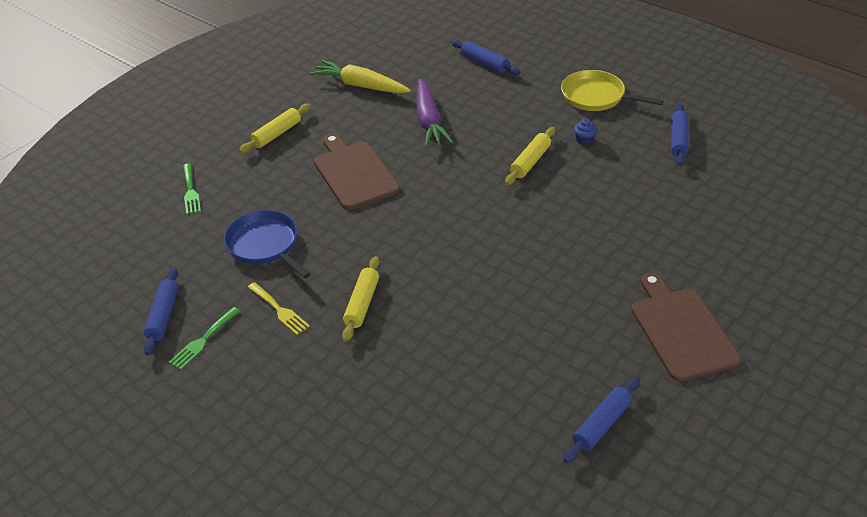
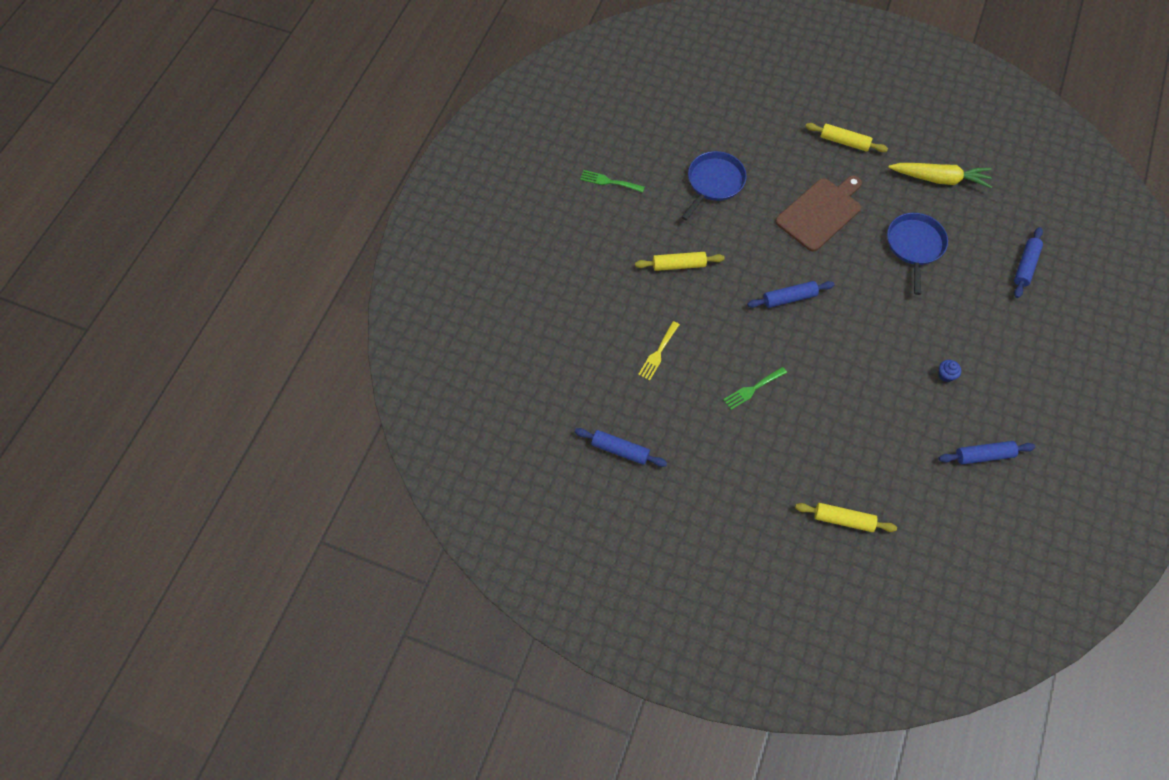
camera: 70 degrees right, 20 degrees up
blue rolling pin [144,267,178,355] -> blue rolling pin moved to [747,281,834,308]
green fork [183,163,201,214] -> green fork moved to [723,367,787,410]
yellow fork [248,282,310,335] -> yellow fork moved to [638,321,680,381]
yellow carrot [310,60,411,93] -> yellow carrot turned 90 degrees clockwise [888,163,992,188]
purple carrot [416,79,453,147] -> blue pan [887,213,948,295]
yellow rolling pin [505,127,555,185] -> yellow rolling pin moved to [795,503,897,532]
yellow pan [561,70,664,111] -> none
brown cutting board [631,273,741,382] -> none

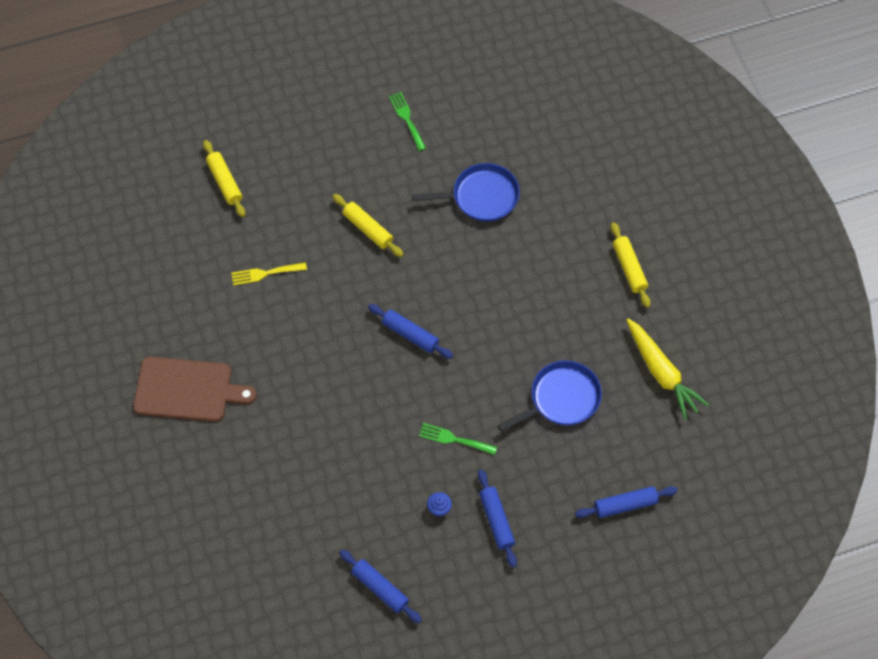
camera: 50 degrees right, 0 degrees up
blue rolling pin [575,428,667,467] -> blue rolling pin moved to [478,470,517,568]
green fork [723,367,787,410] -> green fork moved to [419,423,497,455]
brown cutting board [775,176,862,252] -> brown cutting board moved to [133,357,257,422]
yellow rolling pin [795,503,897,532] -> yellow rolling pin moved to [203,140,245,217]

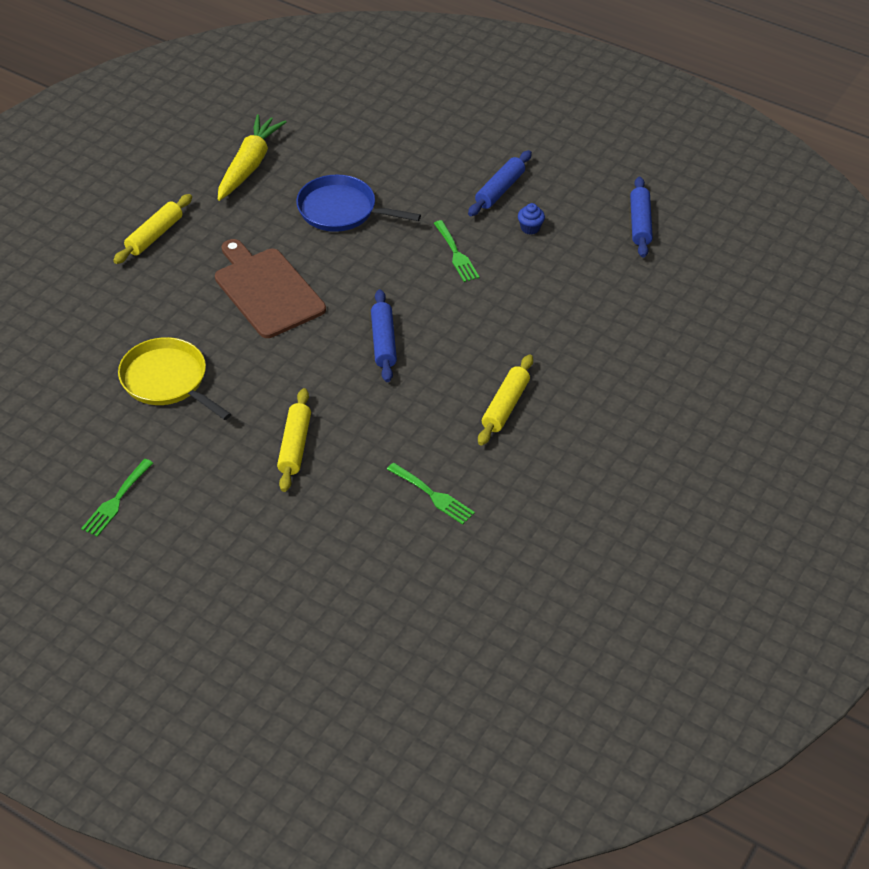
camera: 130 degrees left, 15 degrees down
brown cutting board [133,357,257,422] -> brown cutting board moved to [215,239,326,338]
yellow rolling pin [203,140,245,217] -> yellow rolling pin moved to [478,354,533,446]
yellow fork [231,262,307,285] -> green fork [387,463,475,525]
blue pan [412,163,520,222] -> yellow pan [118,337,231,420]
blue rolling pin [575,486,678,518] -> none

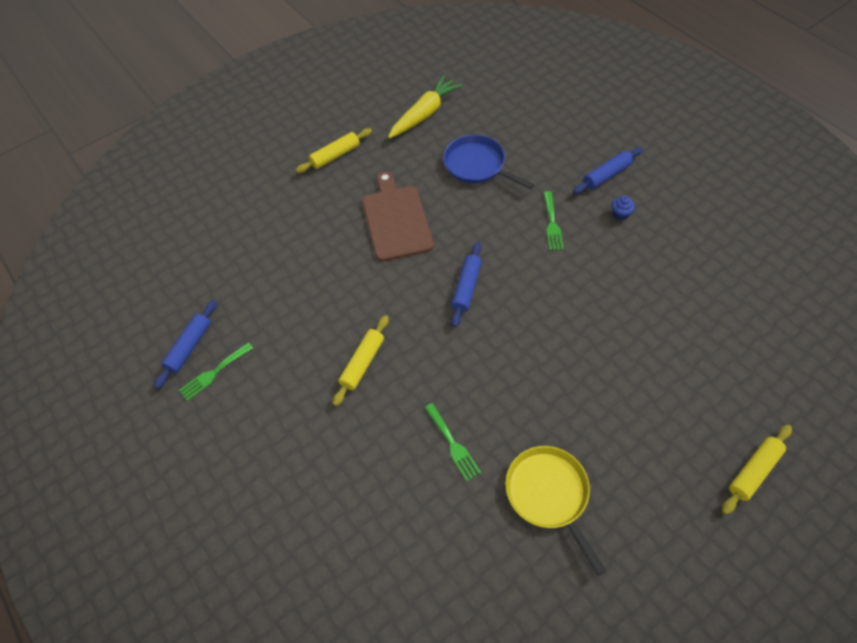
camera: 25 degrees right, 10 degrees up
yellow pan [118,337,231,420] -> yellow pan moved to [505,446,606,576]
yellow rolling pin [478,354,533,446] -> yellow rolling pin moved to [722,425,792,515]
blue rolling pin [630,177,653,258] -> blue rolling pin moved to [154,300,217,389]

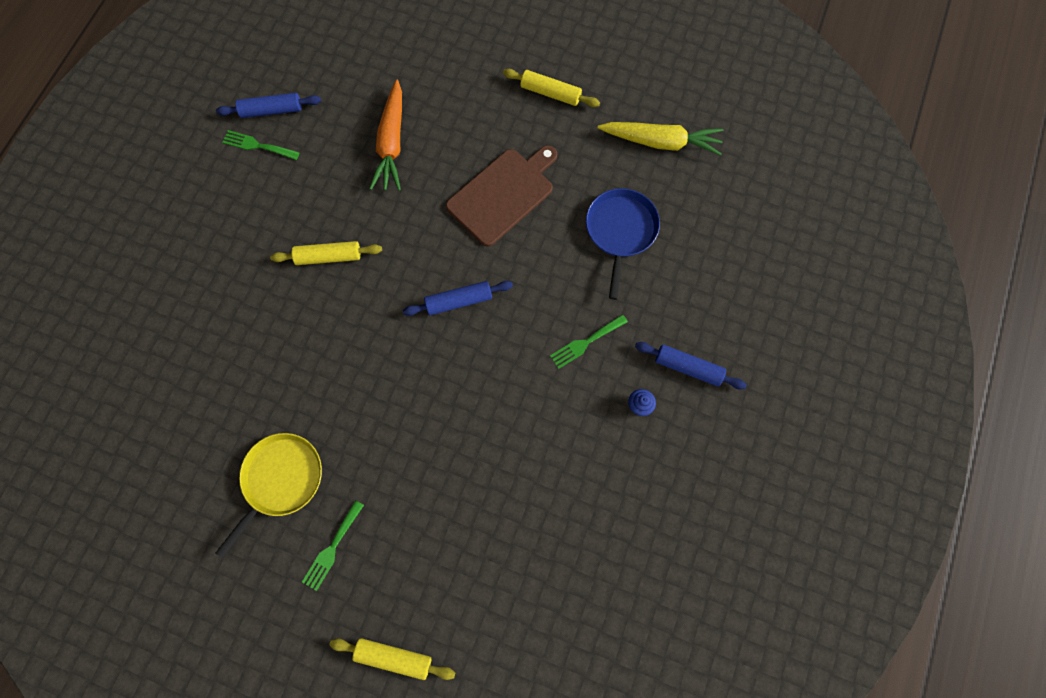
camera: 55 degrees right, 15 degrees up
green fork [425,403,481,481] -> green fork moved to [302,500,364,591]
none -> orange carrot [370,80,402,191]

